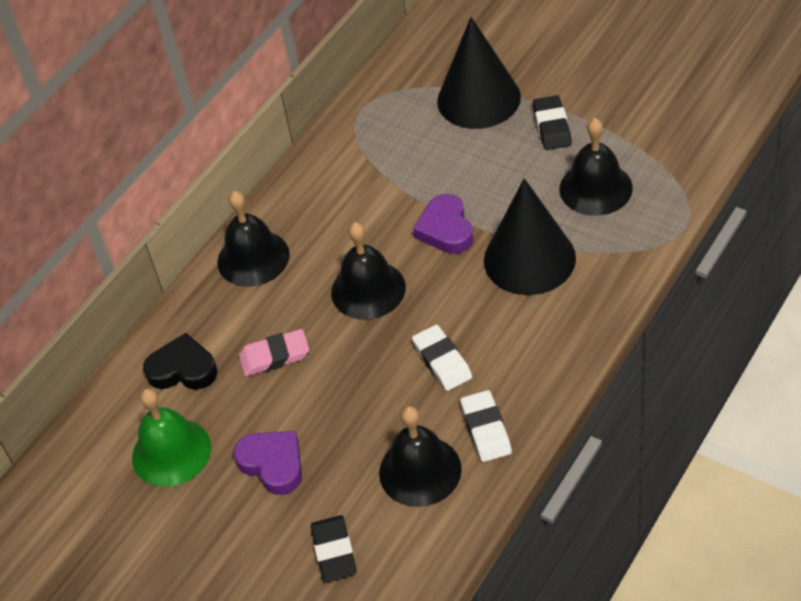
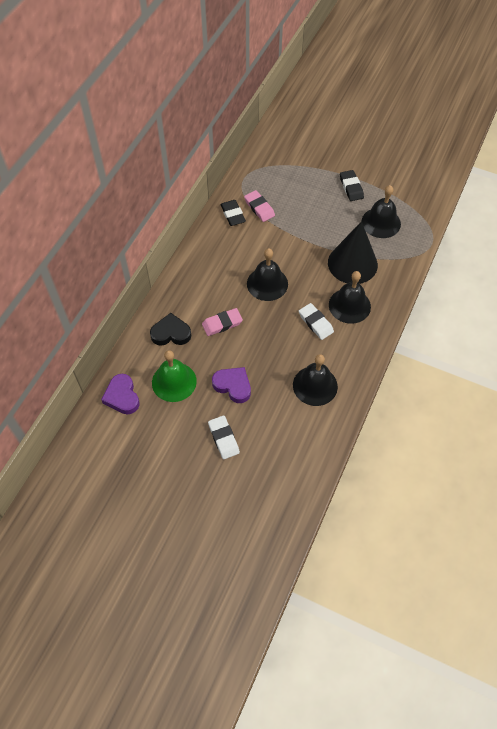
camera: 15 degrees left, 10 degrees up
black bell [217,191,290,287] -> black bell moved to [329,271,371,324]
black eraser [311,515,357,582] -> black eraser moved to [220,200,246,226]
purple heart [413,194,473,254] -> purple heart moved to [101,374,140,414]
black cone [437,17,521,129] -> none
white eraser [460,390,512,462] -> white eraser moved to [208,415,240,459]
none -> pink eraser [244,190,275,222]

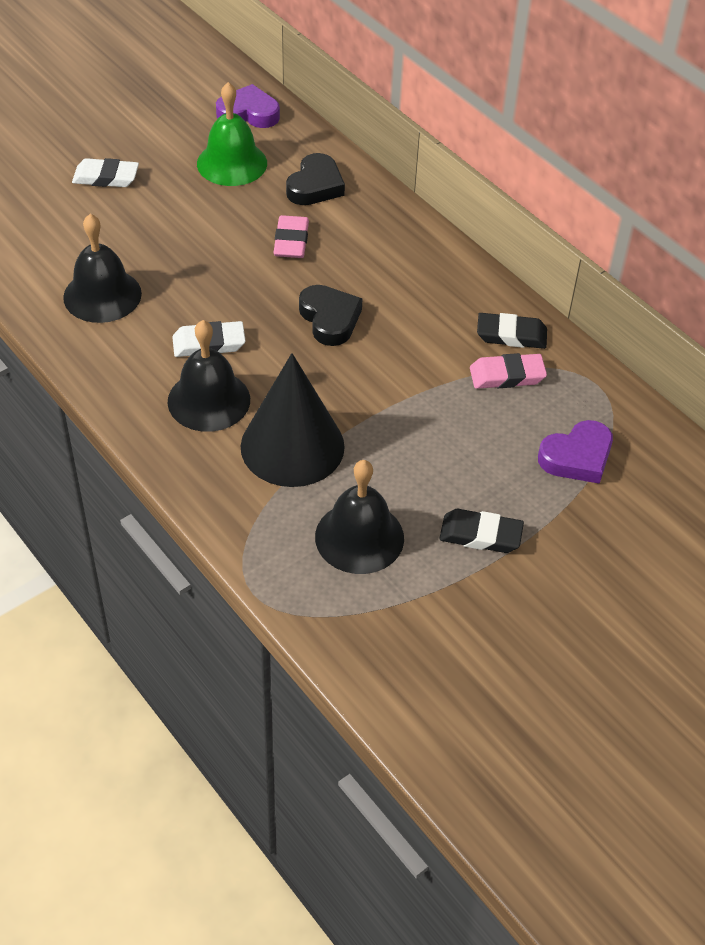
camera: 115 degrees right, 10 degrees down
purple heart [212,367,251,403] -> purple heart moved to [538,420,613,484]
black bell [247,248,288,301] -> black heart [299,285,363,346]

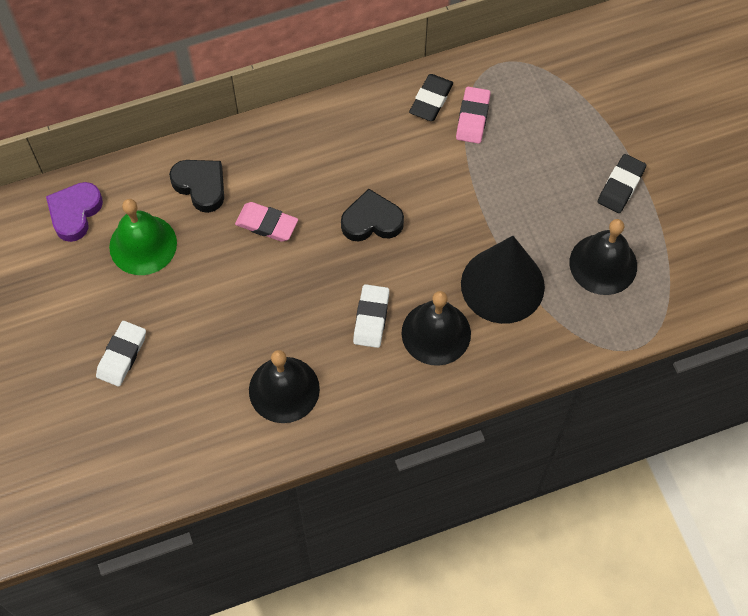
camera: 70 degrees left, 15 degrees up
purple heart [538,420,613,484] -> none

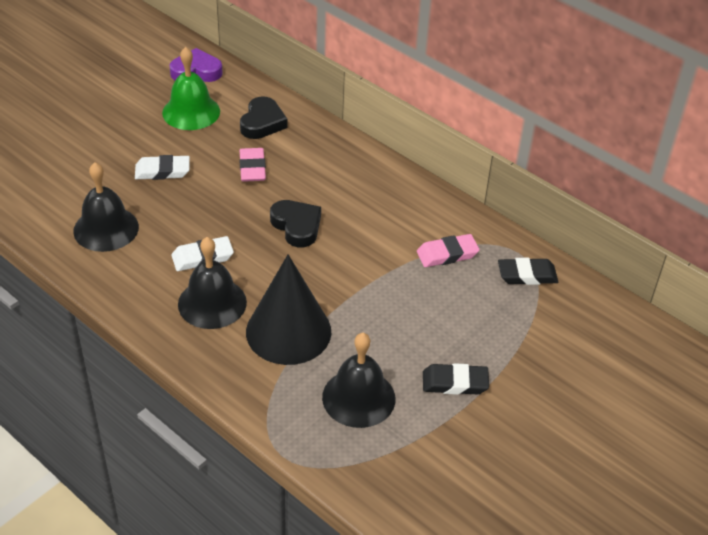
camera: 60 degrees right, 20 degrees down
white eraser [96,321,146,387] -> white eraser moved to [135,155,190,180]
black eraser [409,74,453,121] -> black eraser moved to [498,258,558,285]

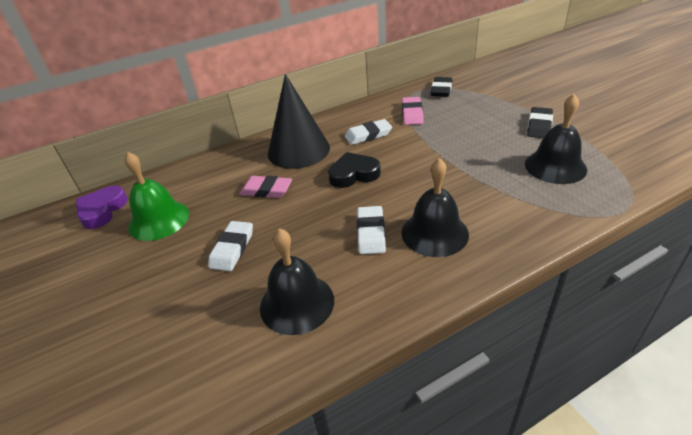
camera: 65 degrees left, 5 degrees down
black heart [240,96,288,139] -> none
black cone [246,255,331,365] -> black cone moved to [268,74,330,169]
none -> white eraser [345,119,392,145]

